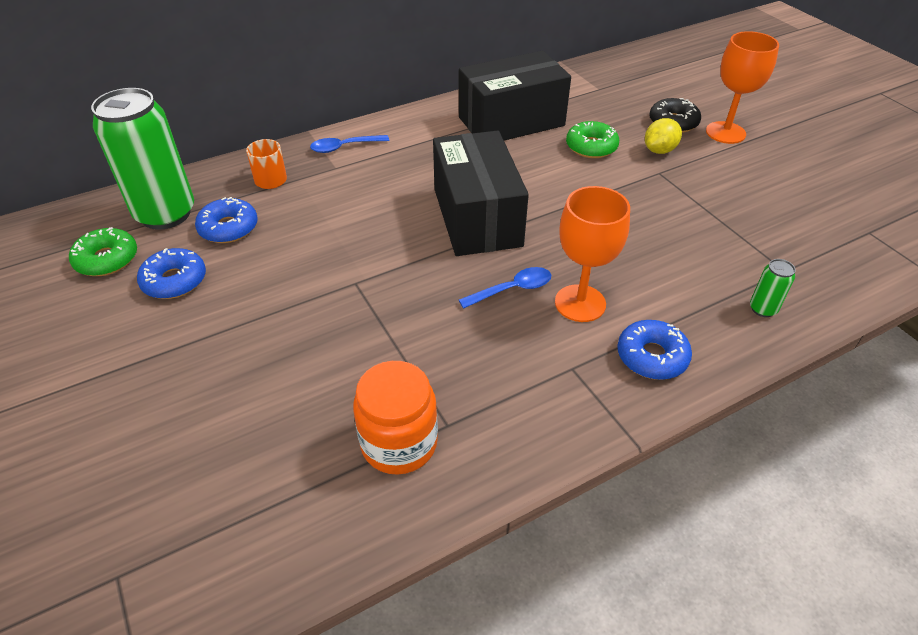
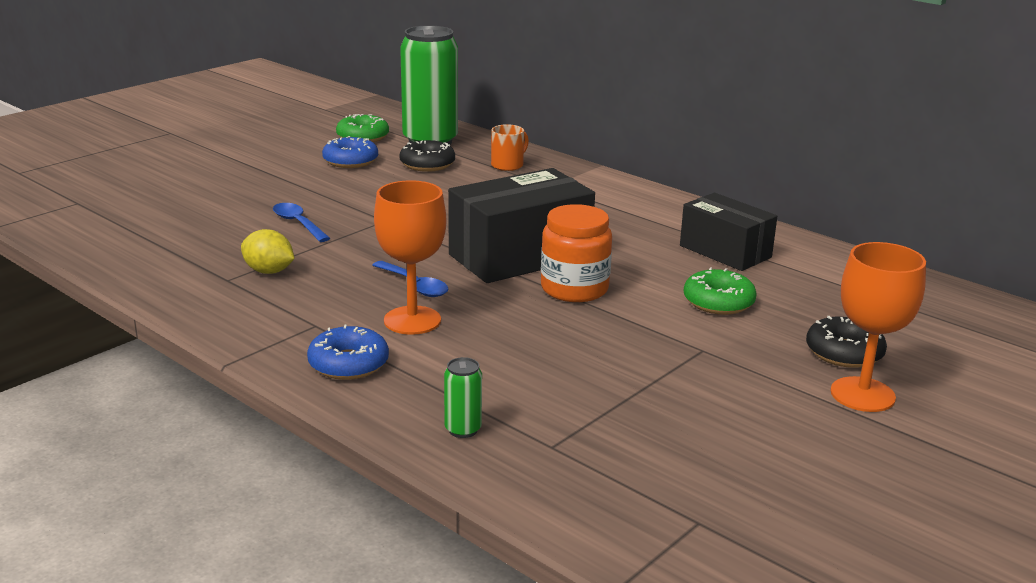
camera: 70 degrees right, 20 degrees down
blue donut [195,197,258,243] -> black donut [400,140,455,172]
blue spoon [310,135,389,153] -> blue spoon moved to [273,203,330,242]
orange jar [353,361,438,475] -> orange jar moved to [541,204,612,302]
black box [459,51,571,141] -> black box [680,193,777,271], size x0.65
yellow lemon [645,118,682,154] -> yellow lemon moved to [241,229,295,274]

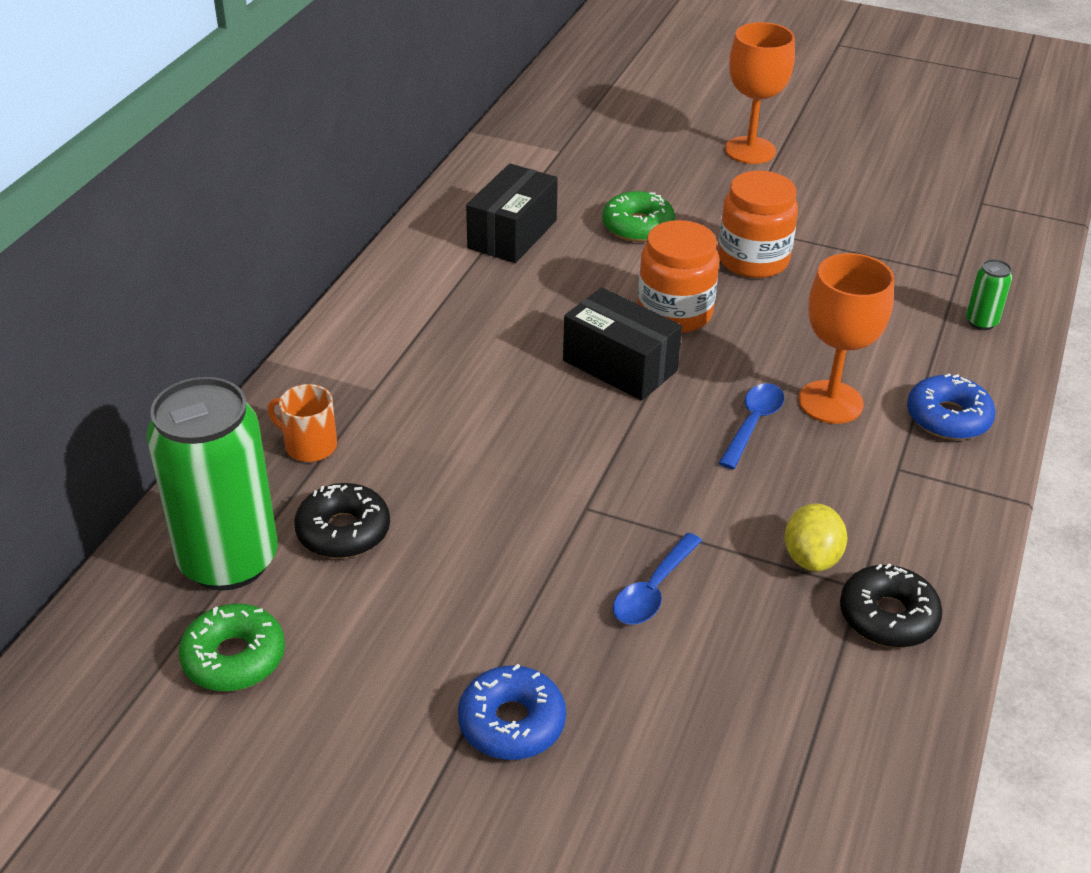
camera: 110 degrees left, 15 degrees up
blue donut [322,136,378,168] -> blue donut moved to [458,664,566,760]
black box [448,168,595,283] -> black box [563,288,682,401], size x0.65
black donut [806,316,887,368] -> black donut moved to [840,563,943,648]
none -> orange jar [718,171,798,278]

